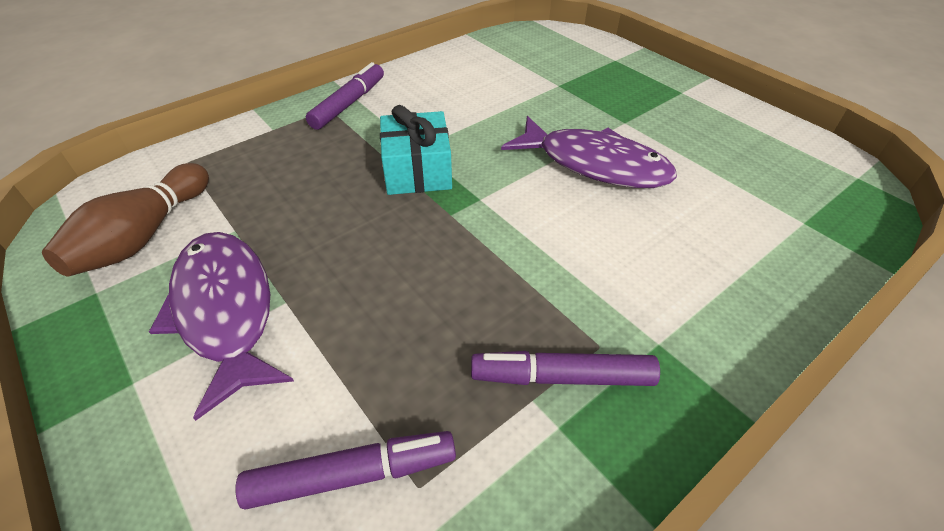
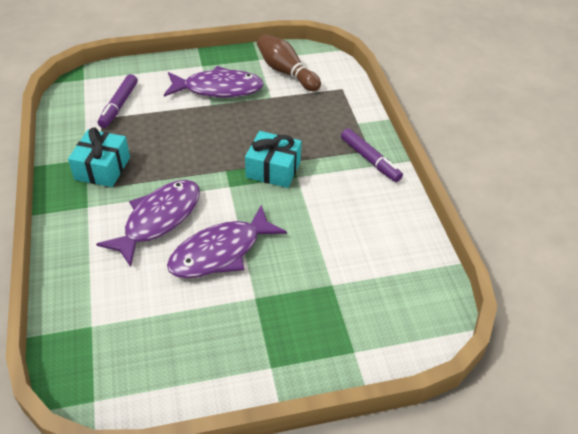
camera: 115 degrees right, 0 degrees up
purple marker [471,351,660,386] -> turquoise gift [68,127,130,187]
none -> purple fish [96,180,200,267]

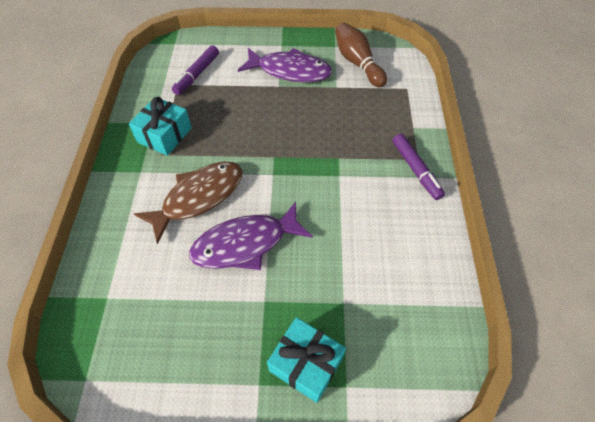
camera: 15 degrees right, 10 degrees up
purple fish [96,180,200,267] -> brown fish [134,162,243,244]
turquoise gift [245,131,301,188] -> turquoise gift moved to [267,317,346,403]

